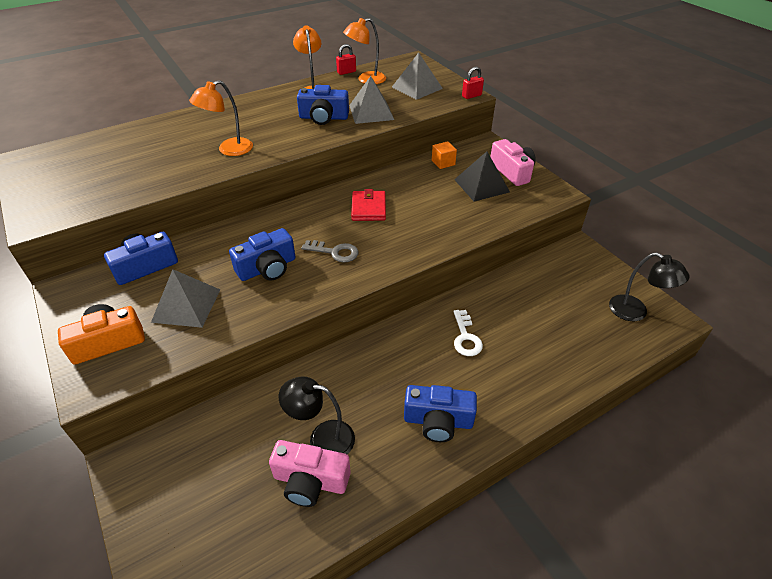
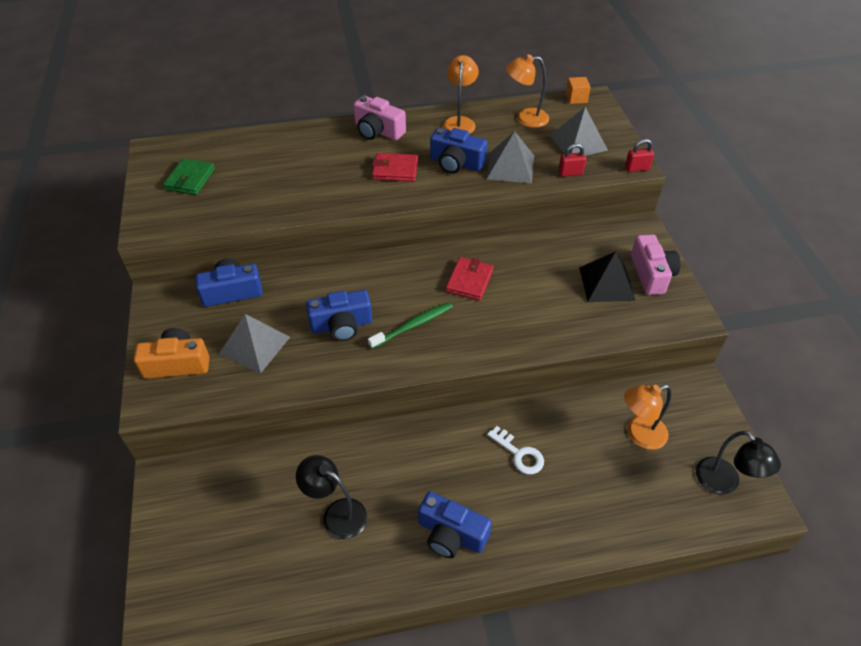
camera: 20 degrees right, 5 degrees up
orange lamp [189,80,253,156] -> orange lamp moved to [624,385,672,450]
pink camera [269,440,351,507] -> pink camera moved to [354,96,406,140]
grey key [301,240,359,263] -> green toothbrush [368,302,453,349]
red padlock [336,44,356,75] -> red padlock moved to [558,143,586,177]
orange cube [432,141,457,169] -> orange cube moved to [566,77,591,104]
white key [454,310,483,356] -> white key turned 60 degrees counterclockwise [487,426,544,474]
none -> green wallet [163,158,215,195]
none -> red wallet [372,153,418,182]

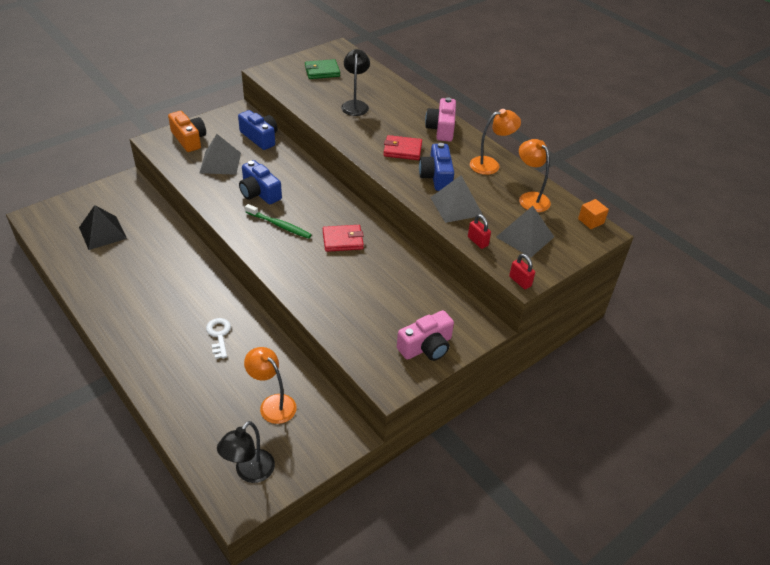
camera: 60 degrees right, 5 degrees down
black lamp [296,455,367,539] -> black lamp moved to [341,49,370,116]
red wallet [372,153,418,182] -> red wallet turned 60 degrees counterclockwise [383,135,422,160]
blue camera [418,492,492,558] -> none
white key [487,426,544,474] -> white key turned 150 degrees clockwise [206,318,231,359]
black pyramid [579,251,636,302] -> black pyramid moved to [79,205,127,250]

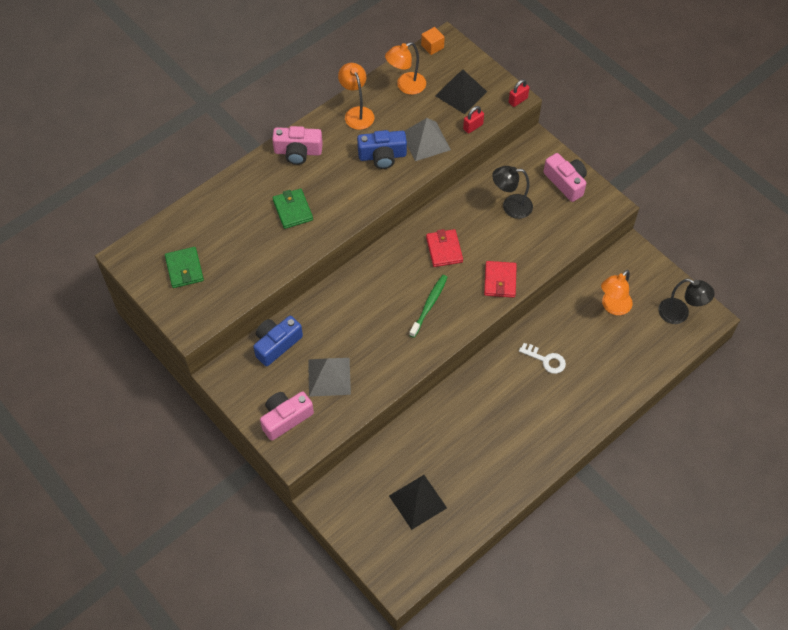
camera: 90 degrees left, 15 degrees up
orange camera [168,111,206,152] -> pink camera [260,391,314,441]
white key [206,318,231,359] -> white key turned 135 degrees counterclockwise [519,343,566,374]
blue camera [239,160,282,205] -> none
black lamp [341,49,370,116] -> black lamp moved to [492,166,533,219]
red wallet [383,135,422,160] -> red wallet moved to [484,261,517,298]
grey pyramid [496,206,554,257] -> black pyramid [436,70,487,114]
none -> green wallet [272,188,313,229]

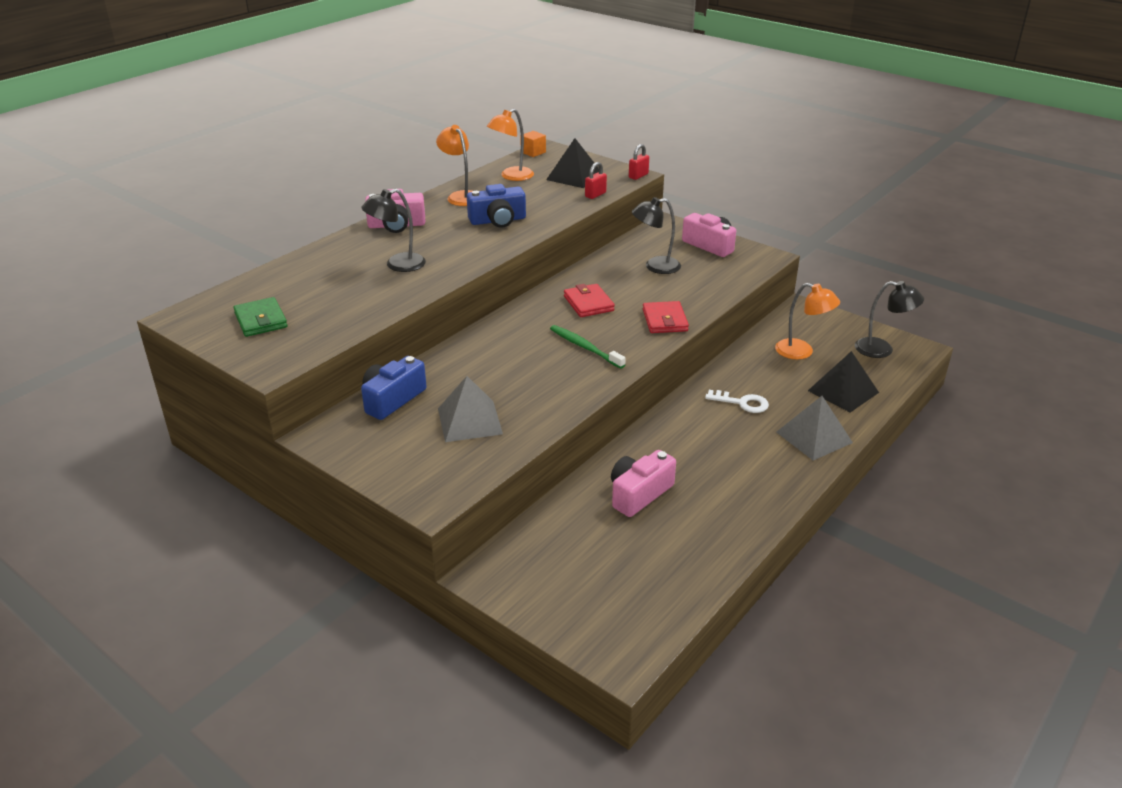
camera: 10 degrees left, 25 degrees down
pink camera [260,391,314,441] -> pink camera moved to [611,450,676,517]
green wallet [272,188,313,229] -> black lamp [361,189,426,272]
black pyramid [389,475,447,530] -> black pyramid moved to [808,351,879,412]
grey pyramid [405,118,451,161] -> grey pyramid moved to [776,396,853,460]
green toothbrush [409,275,447,338] -> green toothbrush turned 60 degrees counterclockwise [550,325,626,369]
orange lamp [601,270,633,315] -> orange lamp turned 90 degrees counterclockwise [775,283,840,360]

